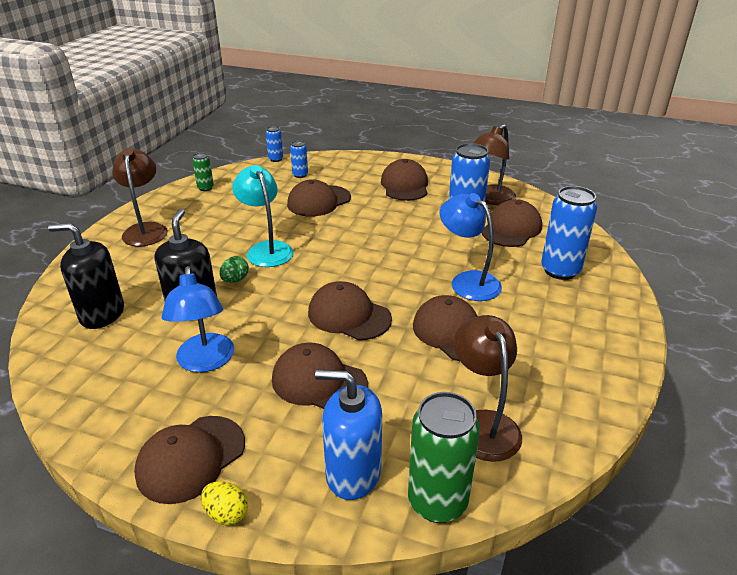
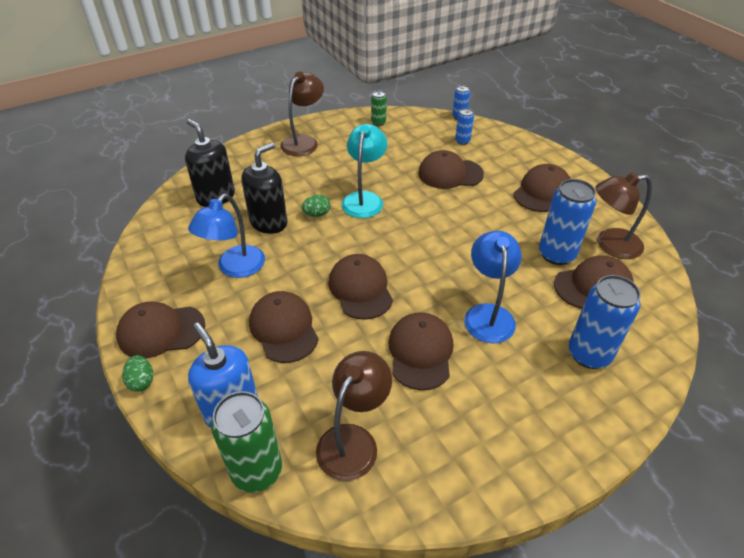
camera: 40 degrees right, 10 degrees up
yellow egg [201,481,248,525] -> green egg [122,355,153,392]

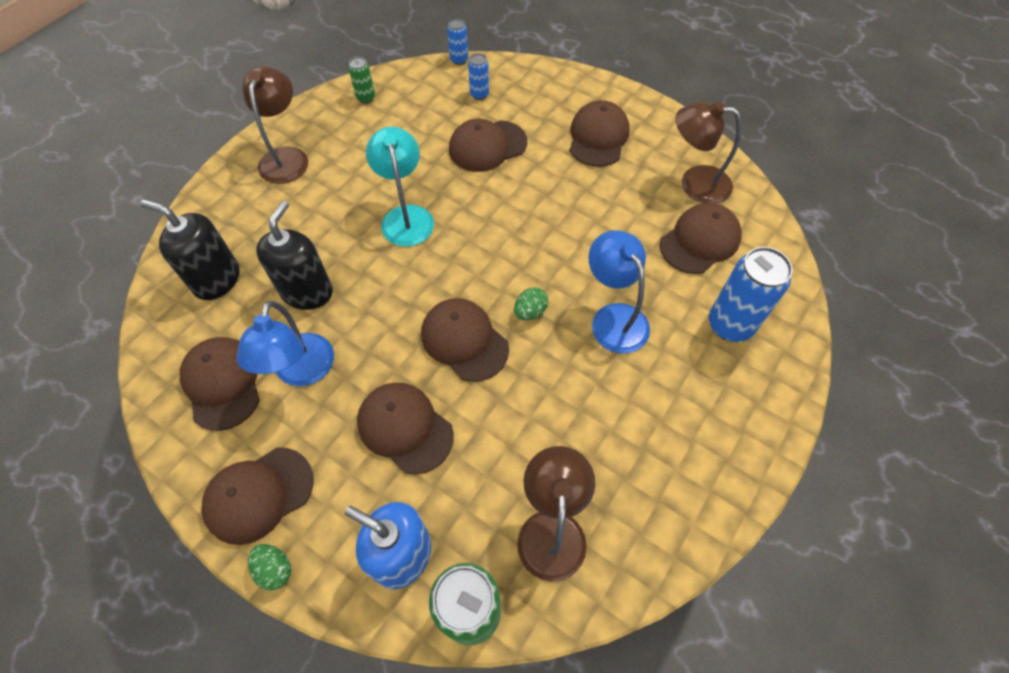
camera: 25 degrees left, 15 degrees up
green egg [302,195,330,217] -> green egg moved to [514,287,548,320]
brown cap [388,312,453,390] -> brown cap moved to [180,337,260,431]
blue can [539,179,596,265] -> none
brown lamp [596,173,652,259] -> brown lamp turned 45 degrees clockwise [676,101,742,204]

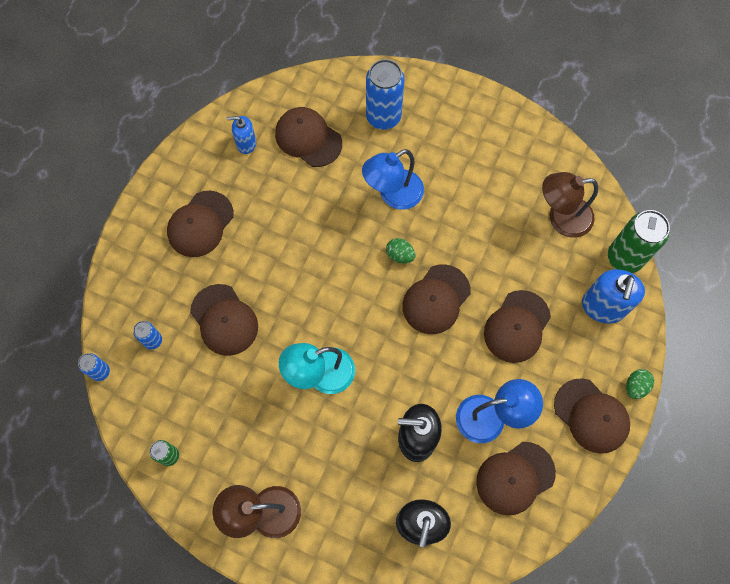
camera: 100 degrees left, 10 degrees up
brown cap [570,100,630,167] -> brown cap turned 60 degrees counterclockwise [167,191,234,257]
brown lamp [676,101,742,204] -> blue soap dispenser [227,116,256,154]

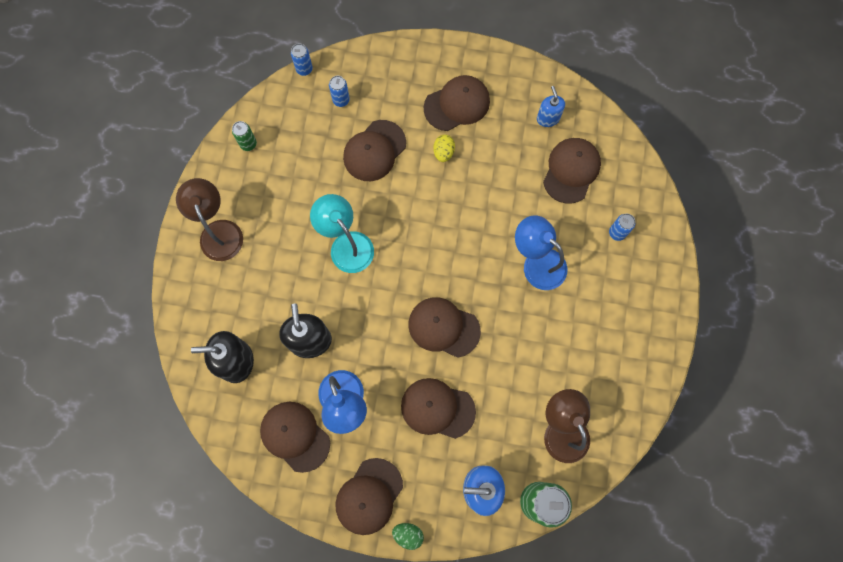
camera: 75 degrees right, 5 degrees up
brown cap [167,191,234,257] -> brown cap turned 135 degrees clockwise [424,75,490,131]
blue can [366,59,404,130] -> blue can [609,214,635,241], size x0.51
green egg [386,238,415,263] -> none
none -> yellow egg [433,135,455,162]

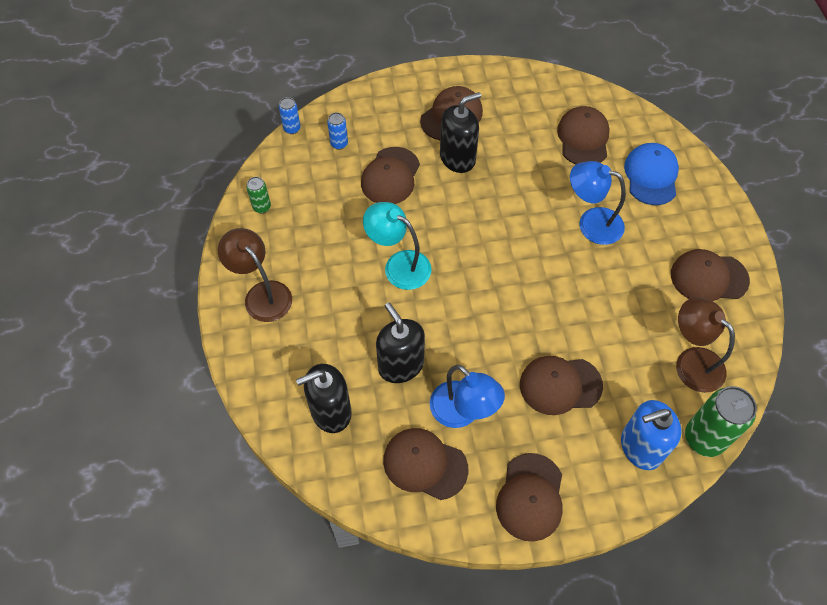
camera: 20 degrees left, 15 degrees down
green egg [392,523,424,550] -> none
brown cap [409,297,481,358] -> brown cap moved to [671,249,750,301]
yellow egg [433,135,455,162] -> black soap dispenser [440,92,481,173]
blue soap dispenser [537,86,565,127] -> none
blue can [609,214,635,241] -> blue cap [624,143,679,205]

